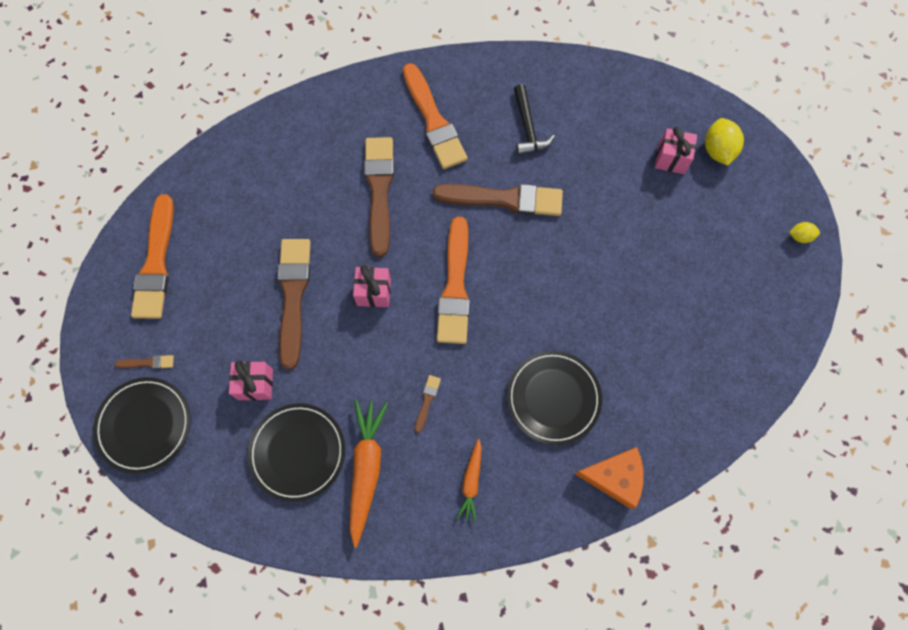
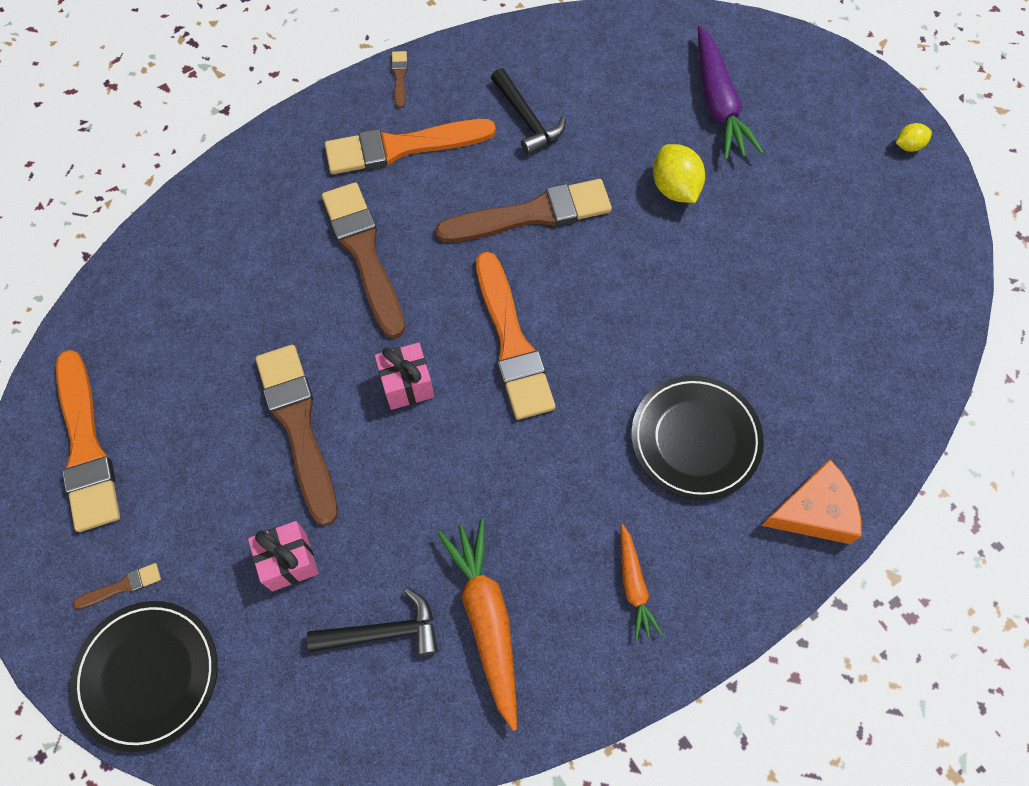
camera: 20 degrees left, 5 degrees down
black plate [247,403,345,502] -> black hammer [307,588,438,656]
orange brush [403,63,468,169] -> orange brush turned 120 degrees clockwise [325,119,496,174]
brown brush [415,375,441,433] -> brown brush moved to [391,51,407,108]
pink gift [655,127,697,174] -> purple carrot [698,26,764,160]
yellow lemon [705,118,744,166] -> yellow lemon moved to [653,144,705,203]

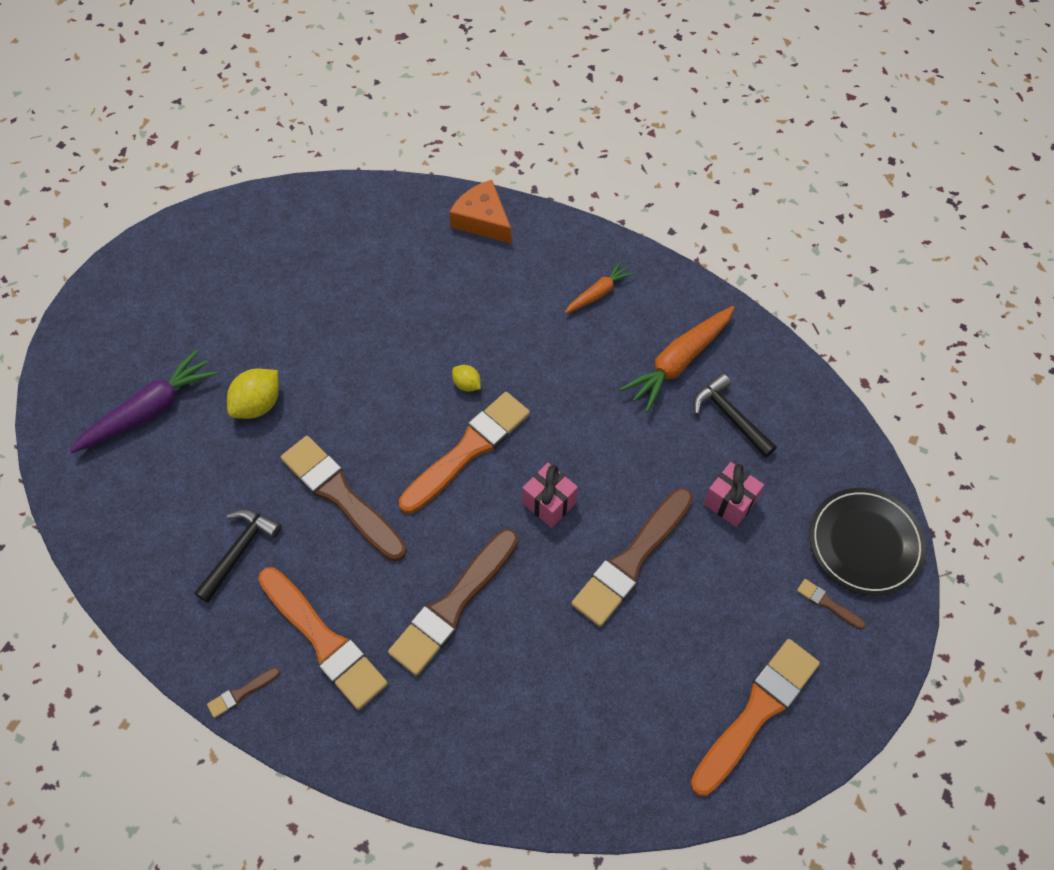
camera: 120 degrees left, 5 degrees down
black plate [631,376,764,500] -> none
yellow lemon [896,123,932,152] -> yellow lemon moved to [452,365,481,392]

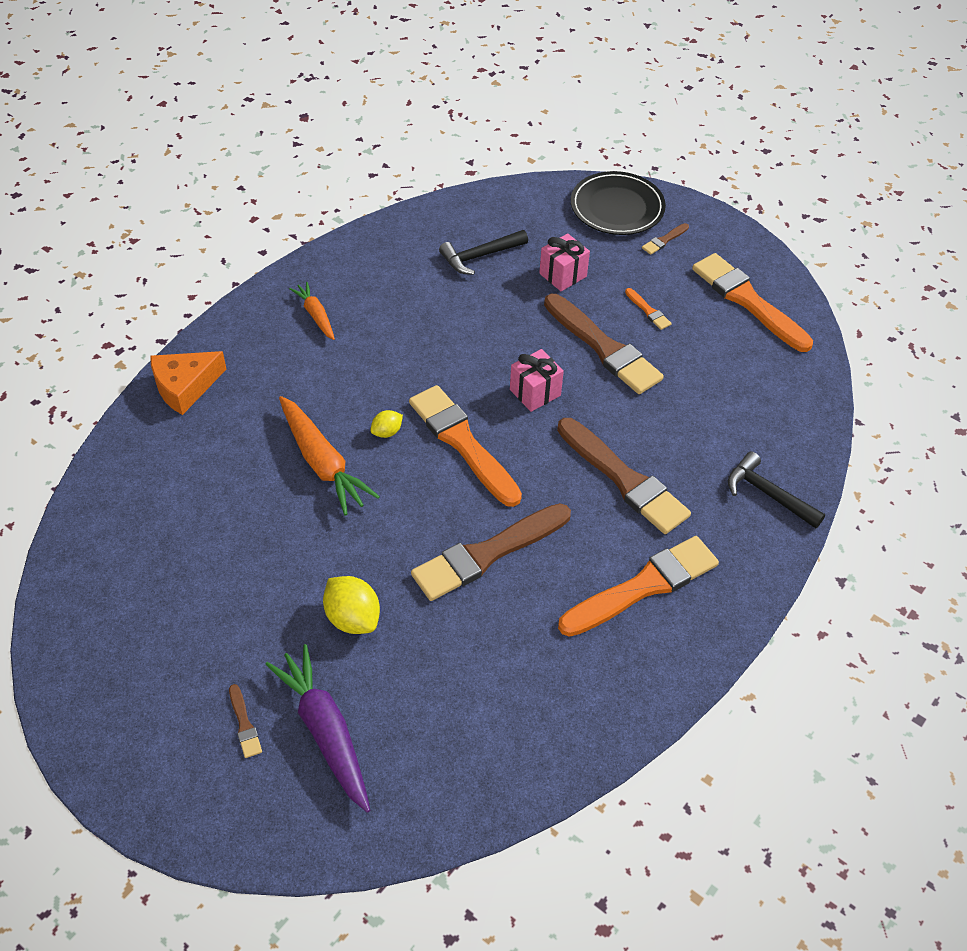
camera: 80 degrees left, 10 degrees down
black hammer [194,509,282,603] -> black hammer moved to [728,451,825,528]
brown brush [207,667,280,718] -> brown brush moved to [229,684,262,758]
orange carrot [620,306,735,412] -> orange carrot moved to [279,396,380,516]
none -> orange brush [625,288,672,330]

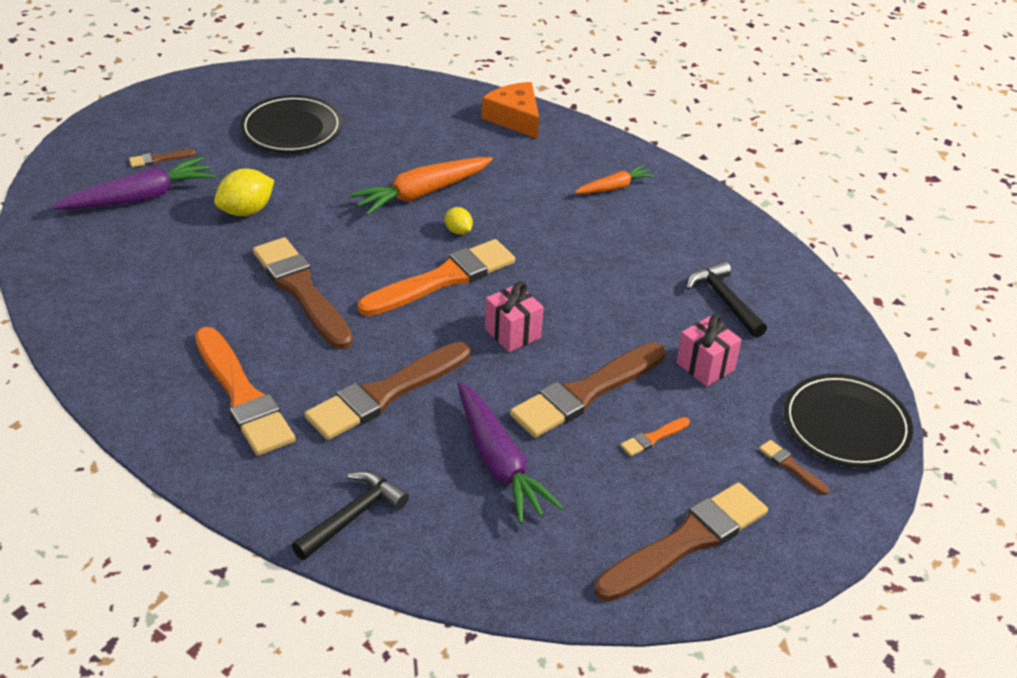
camera: 90 degrees right, 10 degrees down
orange brush [692,253,813,352] -> brown brush [594,482,768,602]
none -> black plate [240,95,343,153]
none -> purple carrot [458,382,563,524]

